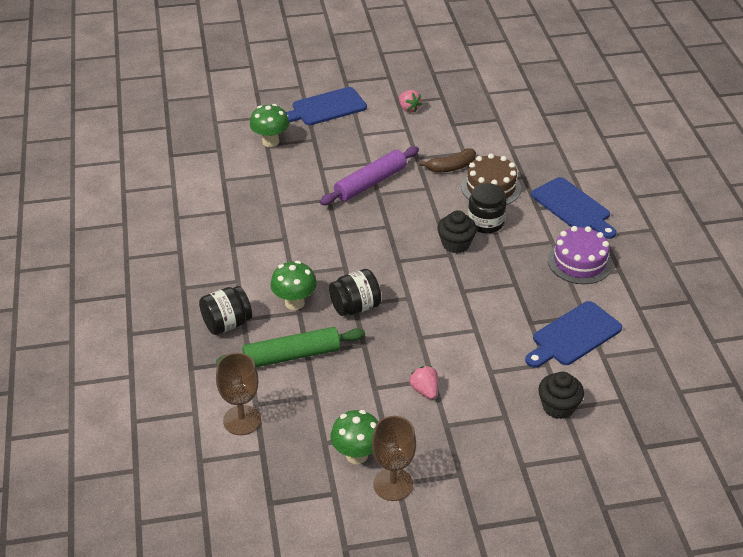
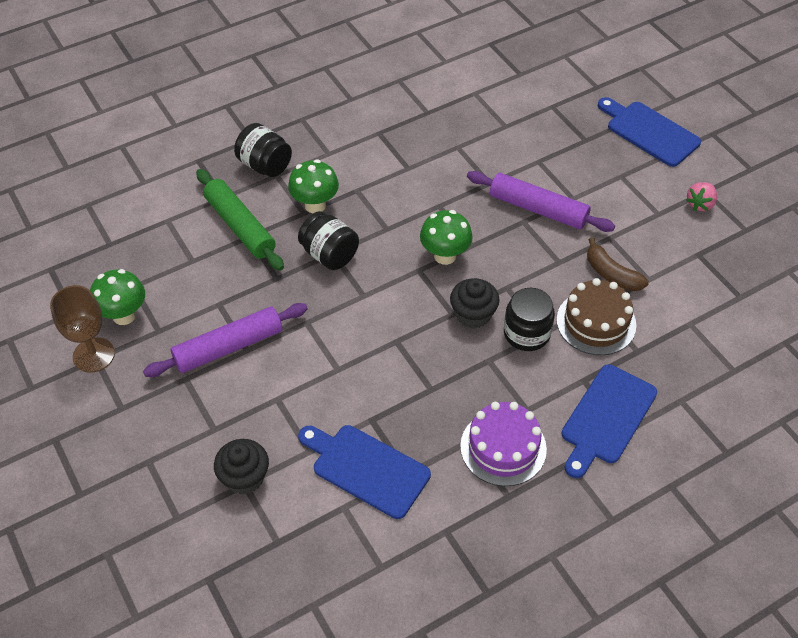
camera: 70 degrees right, 10 degrees up
brown goblet [216,353,261,435] -> none
green mushroom [250,104,289,147] -> green mushroom moved to [420,210,473,265]
pink strawberry [409,366,438,399] -> purple rolling pin [143,303,308,377]

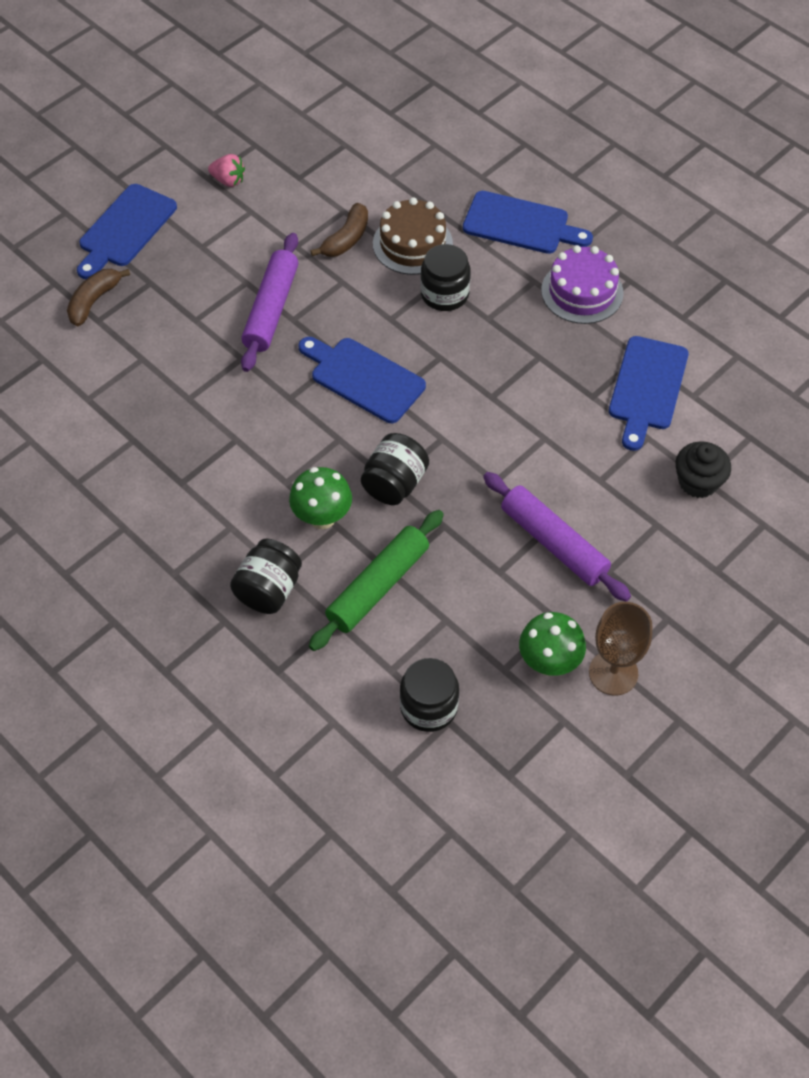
camera: 105 degrees left, 5 degrees up
green mushroom [420,210,473,265] -> blue cutting board [299,337,426,423]
black cupcake [450,278,499,328] -> none
none -> brown banana [67,269,130,326]
none -> black jar [400,658,459,732]

